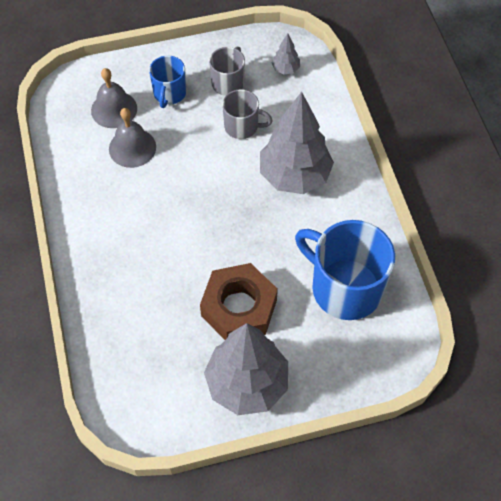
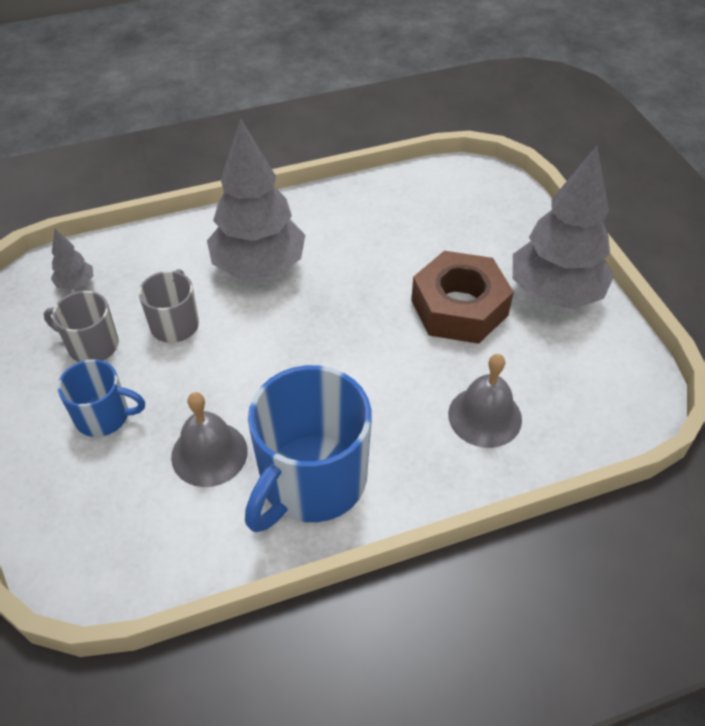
camera: 95 degrees left, 10 degrees down
grey bell [91,68,137,128] -> grey bell moved to [448,354,522,448]
blue mug [295,220,395,320] -> blue mug moved to [245,365,372,532]

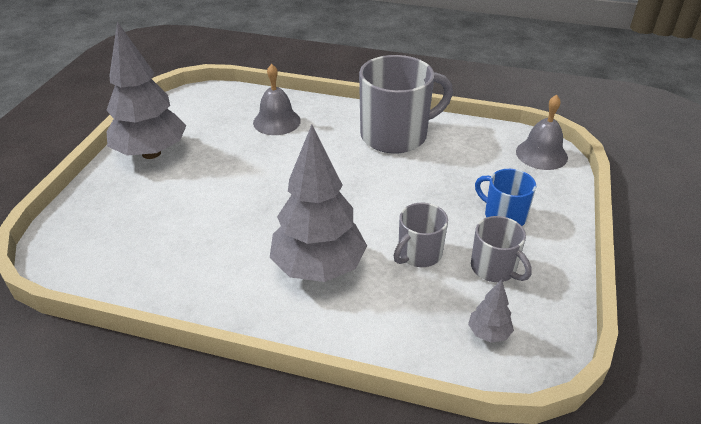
camera: 145 degrees left, 10 degrees down
grey bell [171,392,248,487] -> grey bell moved to [516,95,568,170]
blue mug [245,365,372,532] -> grey mug [359,55,453,154]
brown nut [411,251,514,344] -> none

